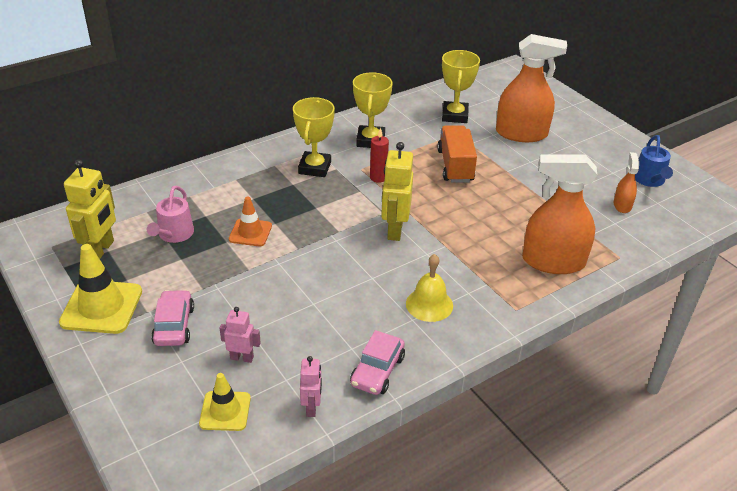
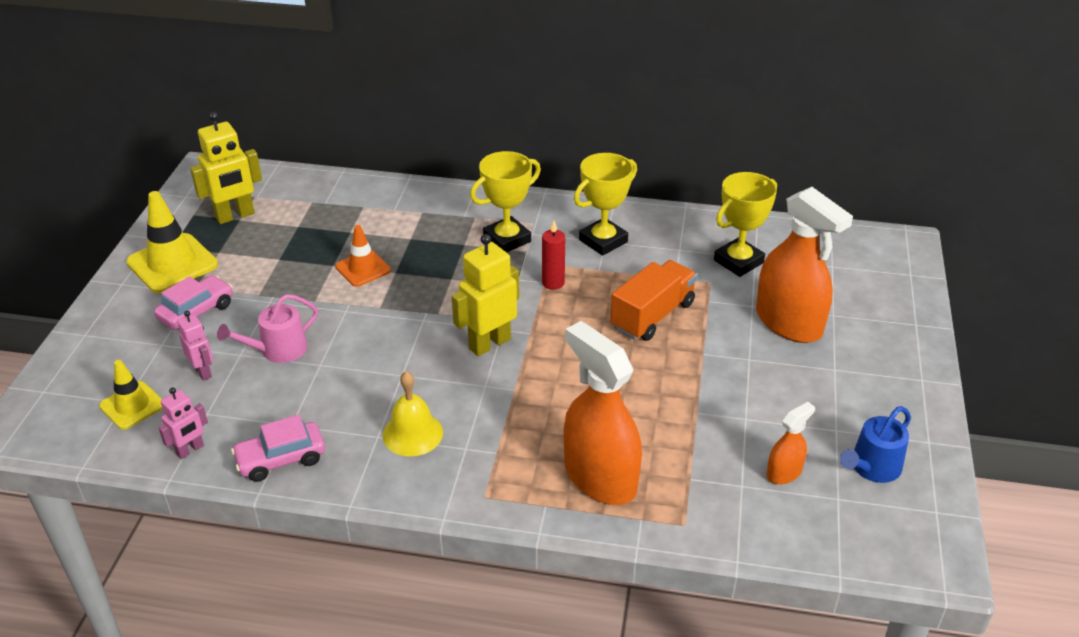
camera: 45 degrees right, 0 degrees up
pink watering can [147,186,194,243] -> pink watering can moved to [217,294,318,363]

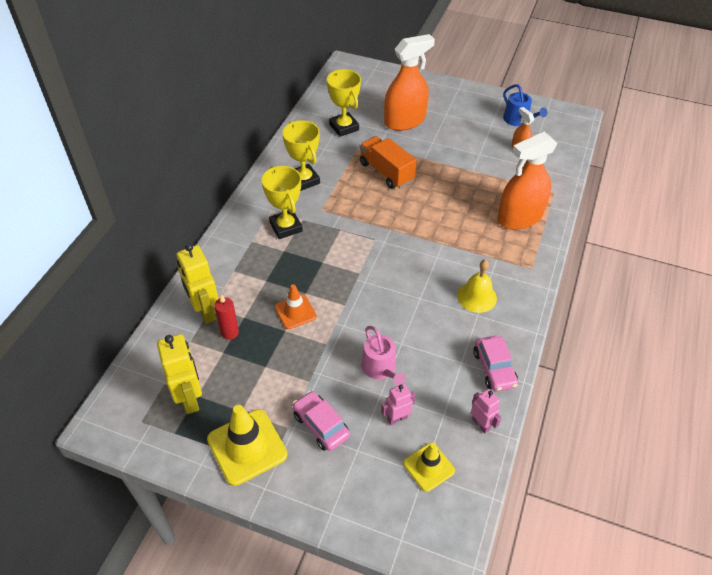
camera: 80 degrees left, 10 degrees up
yellow robot [452,234,519,356] -> yellow robot moved to [176,243,218,324]
red candle [542,221,565,290] -> red candle moved to [214,294,239,340]

